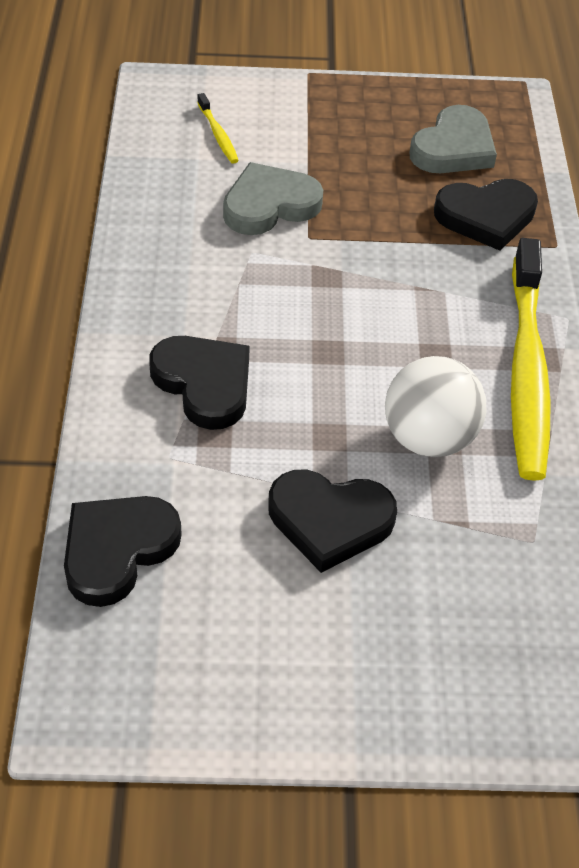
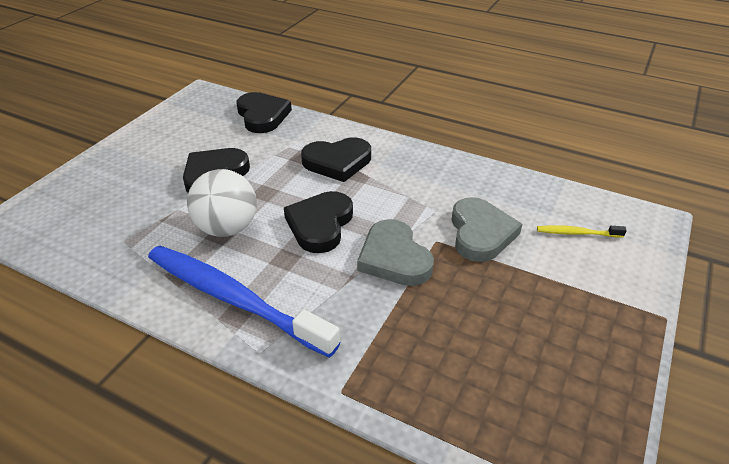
camera: 120 degrees right, 10 degrees down
grey heart [410,105,497,173] -> grey heart moved to [357,219,434,286]
black heart [434,179,538,251] -> black heart moved to [284,191,353,253]
yellow toothbrush [511,238,551,481] -> blue toothbrush [148,246,340,358]

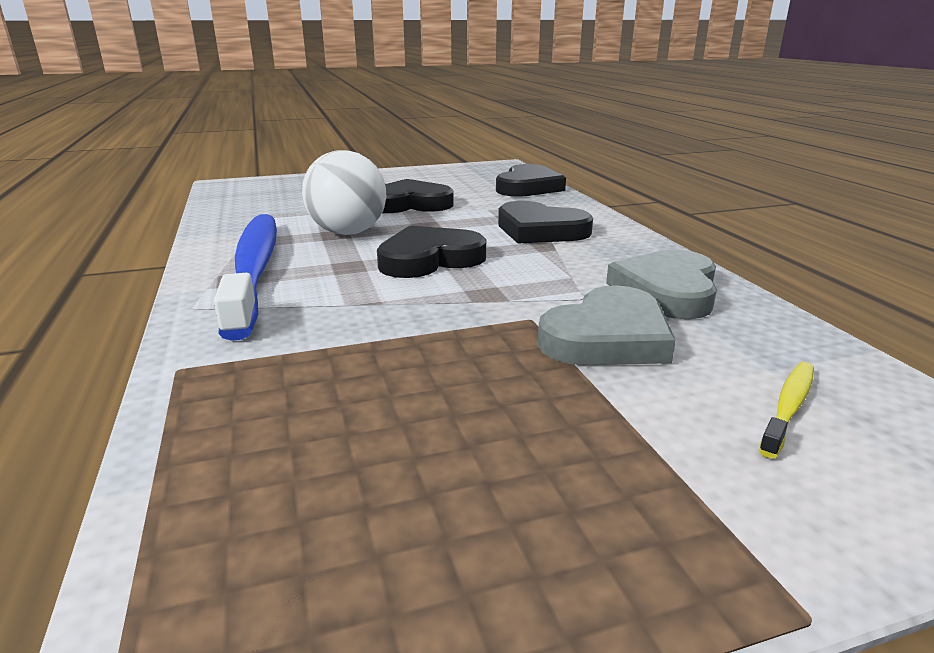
camera: 45 degrees right, 15 degrees down
grey heart [357,219,434,286] -> grey heart moved to [606,250,717,319]
yellow toothbrush [537,225,627,237] -> yellow toothbrush turned 75 degrees clockwise [759,362,814,458]

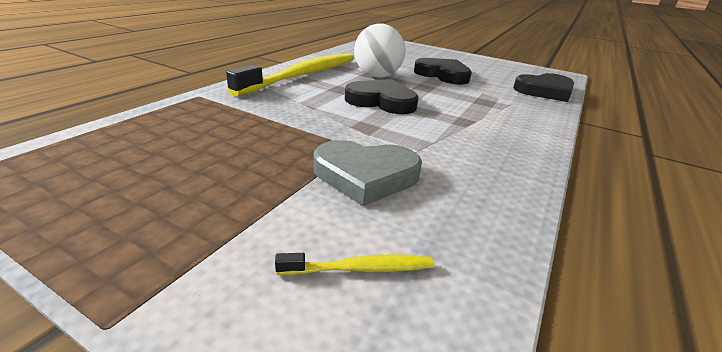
camera: 45 degrees right, 5 degrees up
blue toothbrush [214,214,277,341] -> yellow toothbrush [226,53,354,96]
black heart [498,201,593,243] -> none
grey heart [606,250,717,319] -> none

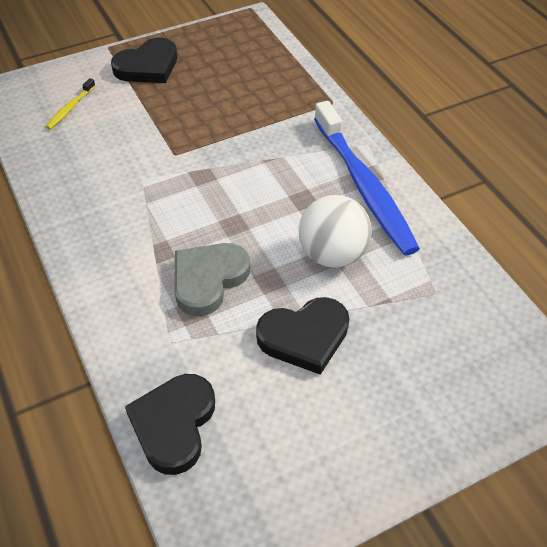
camera: 125 degrees right, 20 degrees up
yellow toothbrush [226,53,354,96] -> blue toothbrush [314,101,420,255]
grey heart [314,140,422,206] -> grey heart moved to [174,243,250,316]
black heart [345,79,418,114] -> black heart moved to [111,38,177,83]

